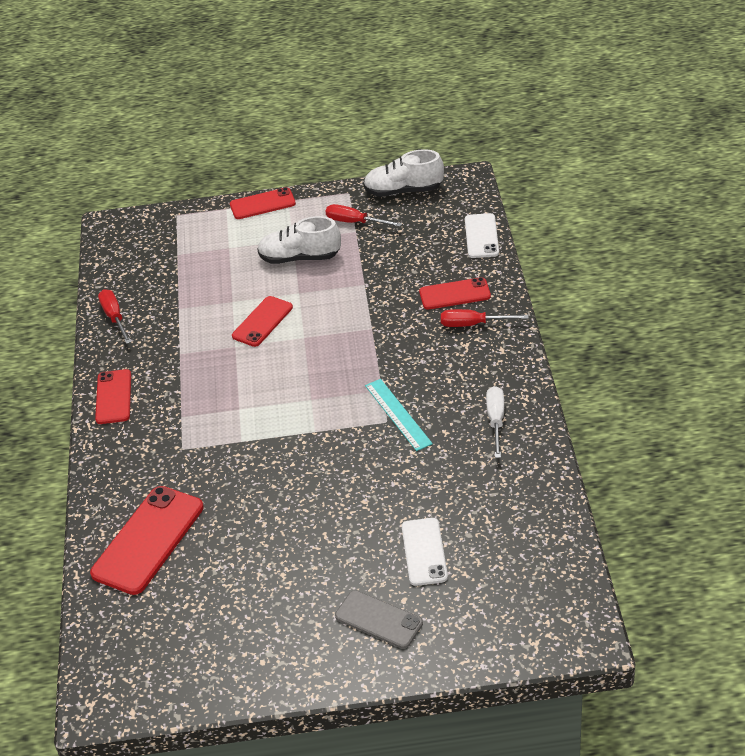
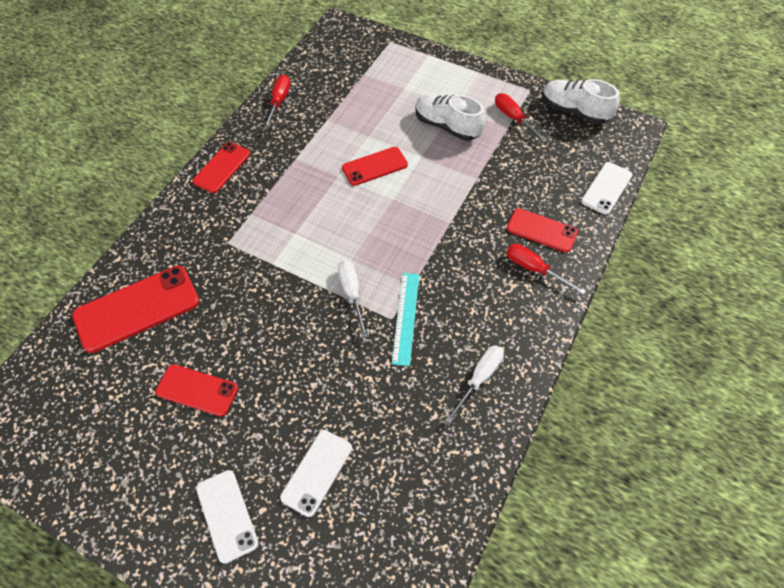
camera: 30 degrees right, 15 degrees up
red phone [230,187,296,219] -> red phone moved to [155,364,238,416]
grey phone [335,590,423,649] -> white phone [196,470,259,564]
none -> white screwdriver [338,260,368,338]

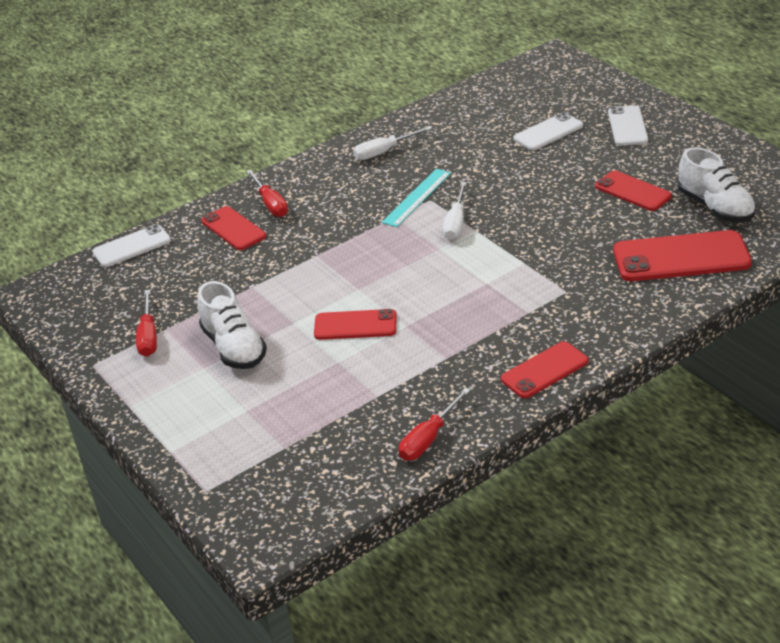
camera: 150 degrees left, 20 degrees down
white shoe [542,79,620,124] -> white shoe moved to [678,147,756,222]

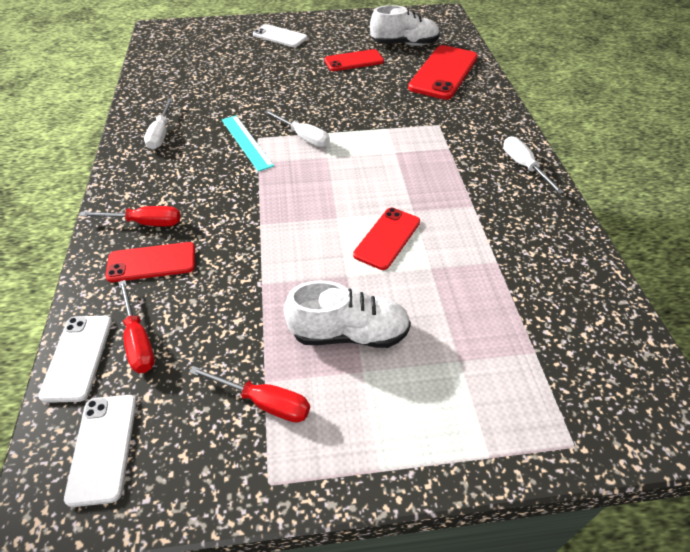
camera: 65 degrees left, 10 degrees up
red screwdriver [399,388,471,461] -> red screwdriver moved to [118,280,155,373]
red phone [501,341,588,398] -> white screwdriver [503,136,564,194]
white phone [514,112,583,150] -> white phone moved to [64,395,136,507]

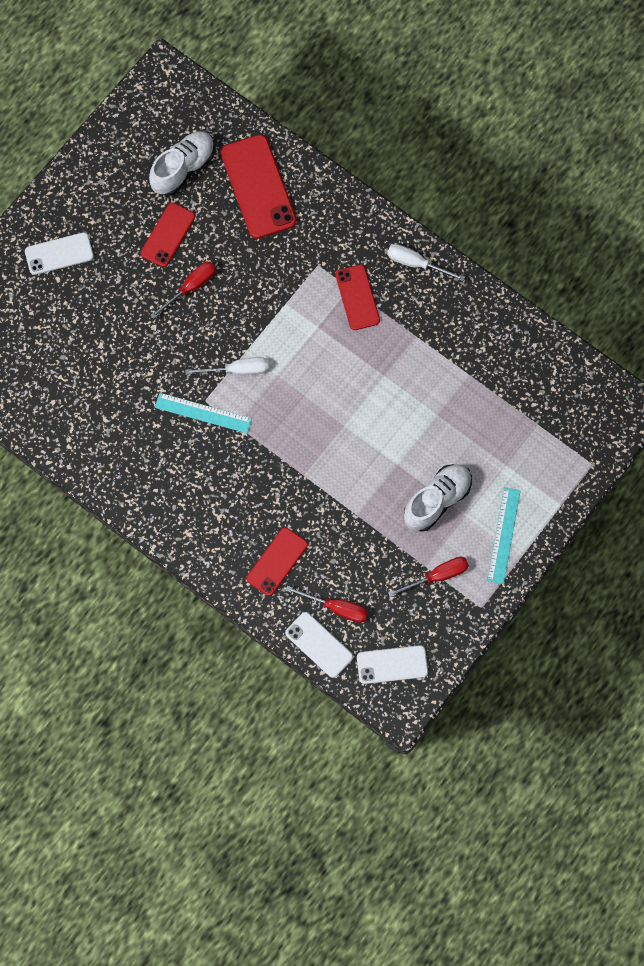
camera: 45 degrees left, 25 degrees up
white phone [64,395,136,507] -> white phone turned 45 degrees counterclockwise [357,645,428,684]
red screwdriver [79,206,181,226] -> red screwdriver moved to [150,262,216,319]
white screwdriver [144,98,173,150] -> none
red phone [353,208,420,270] -> red phone moved to [335,265,380,330]
none -> turquoise ruler [487,487,520,584]

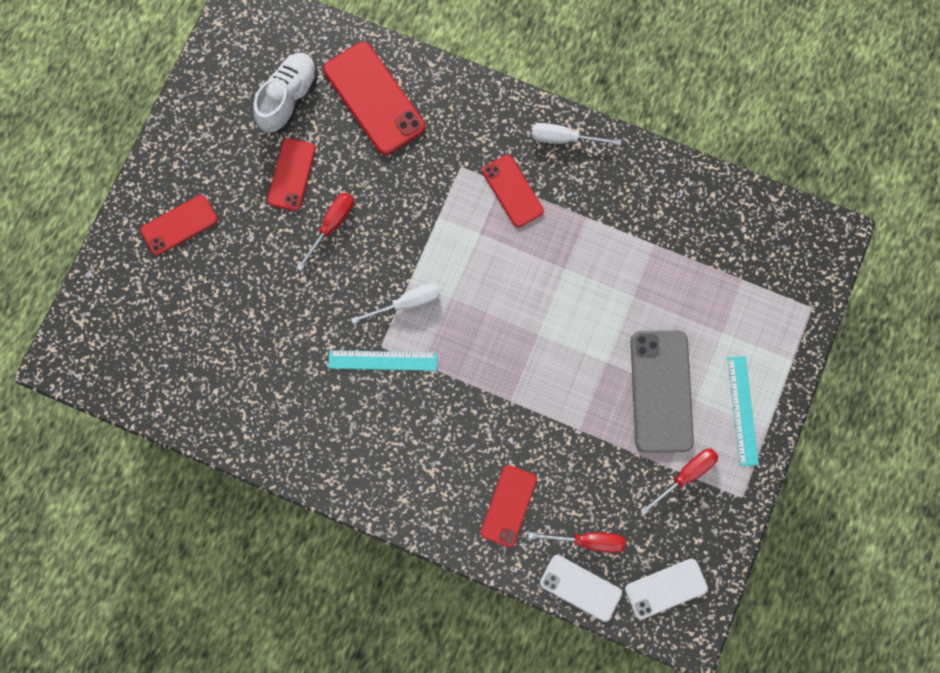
camera: 15 degrees left, 5 degrees up
white phone [25,232,94,275] -> red phone [141,195,218,255]
white shoe [404,464,472,532] -> grey phone [631,330,694,453]

